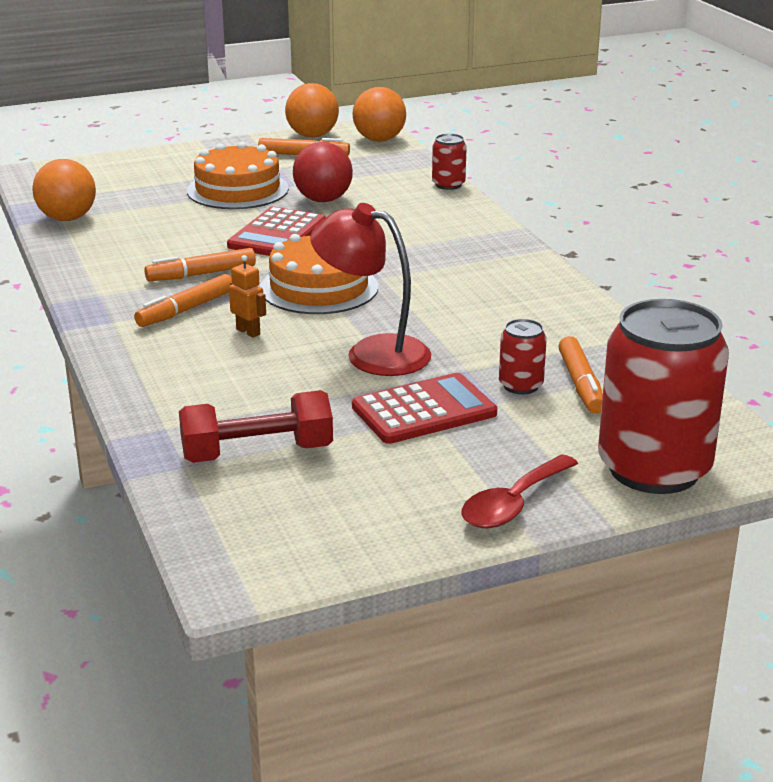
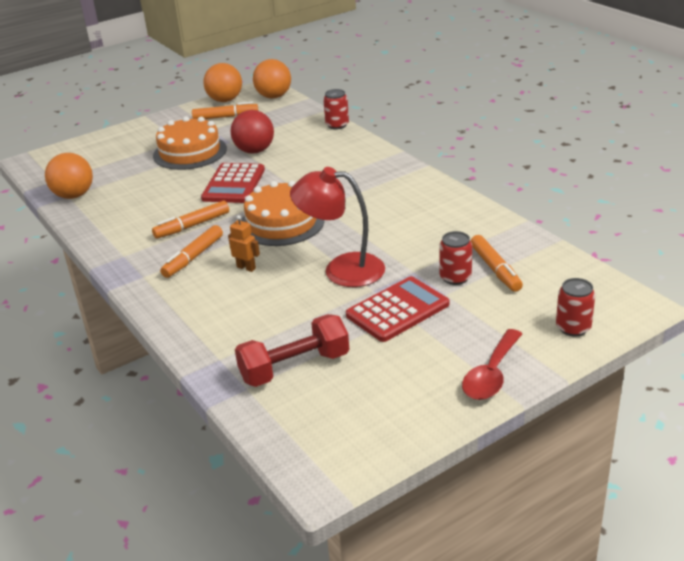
camera: 10 degrees left, 5 degrees up
red can [598,299,729,494] -> red can [556,278,595,337], size x0.44

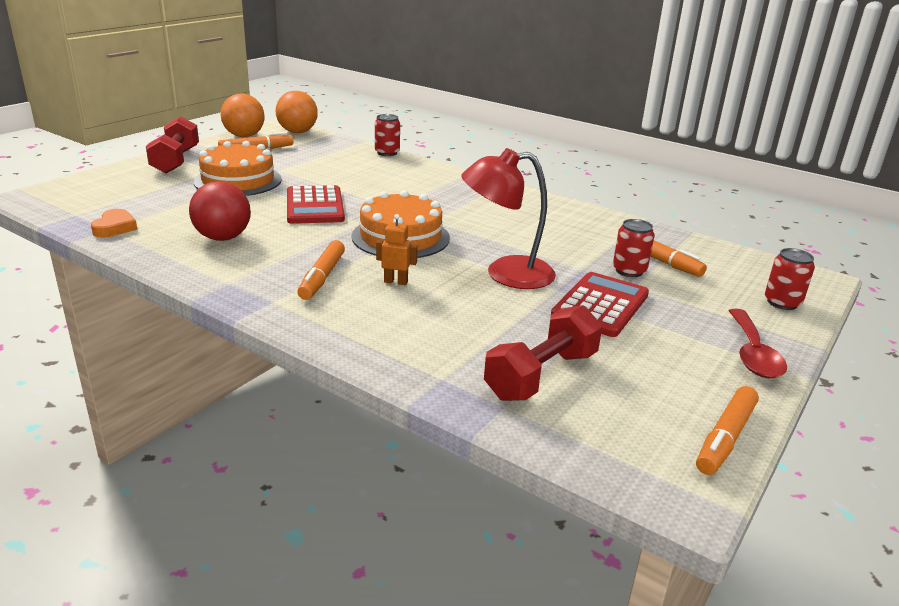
camera: 25 degrees left, 5 degrees down
orange ball [45,153,93,199] -> orange heart [91,209,138,237]
orange marker [152,201,229,239] -> orange marker moved to [696,386,759,475]
red ball [230,110,274,154] -> red ball moved to [189,181,251,241]
none -> red dumbbell [146,116,199,174]

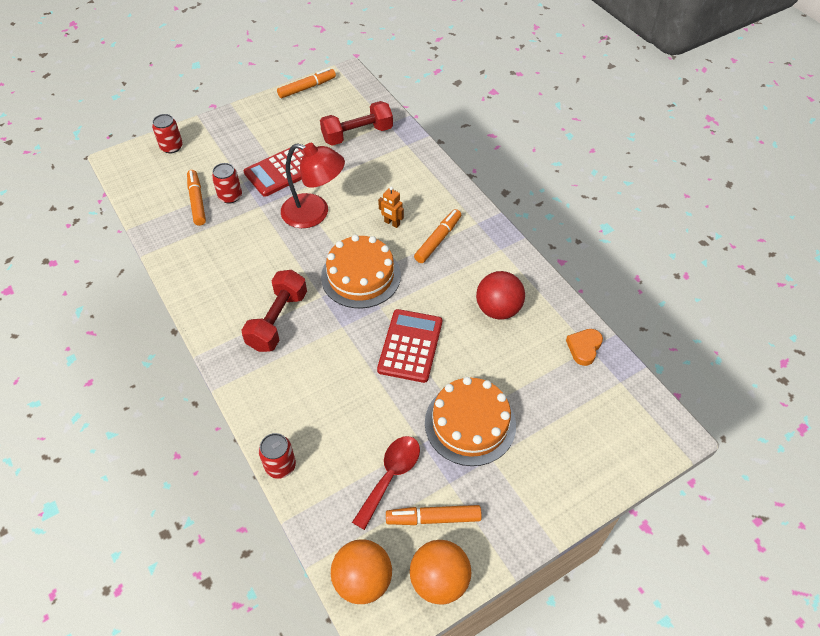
camera: 155 degrees left, 25 degrees up
red dumbbell [146,116,199,174] -> red dumbbell moved to [241,270,307,352]
red spoon [729,309,787,378] -> red spoon moved to [352,436,420,530]

